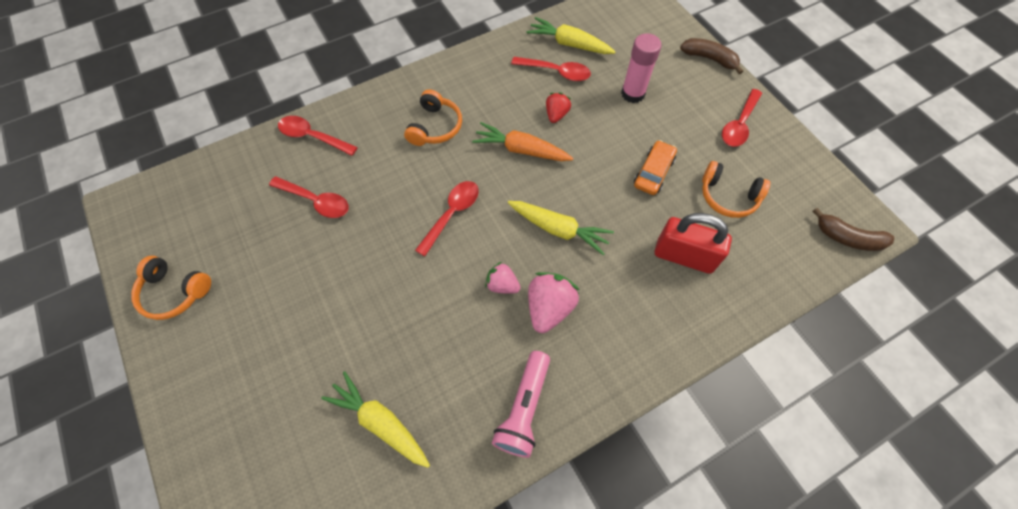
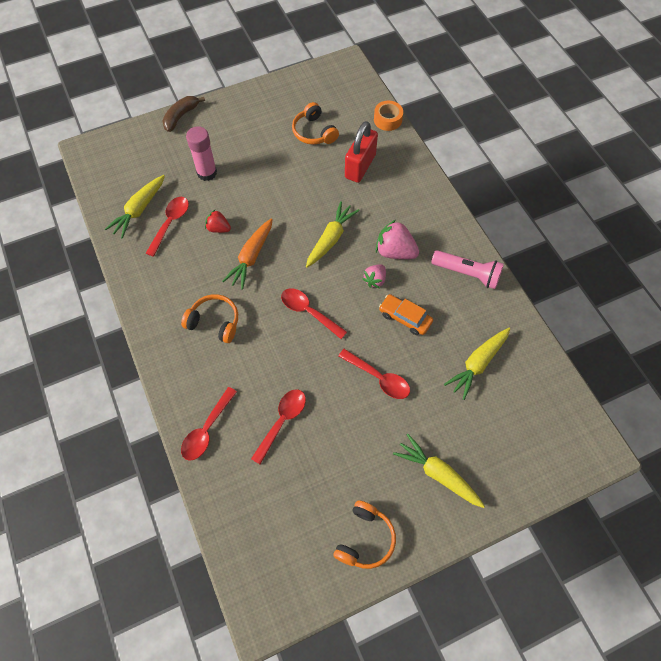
camera: 85 degrees left, 0 degrees up
orange car [634,140,677,195] -> orange car moved to [379,294,433,335]
orange headphones [702,161,771,218] -> orange headphones turned 120 degrees clockwise [292,102,339,145]
red spoon [722,89,762,147] -> red spoon moved to [339,349,410,399]
brown banana [812,208,894,251] -> none
none -> orange tape [374,101,403,131]
none -> yellow carrot [393,434,485,508]

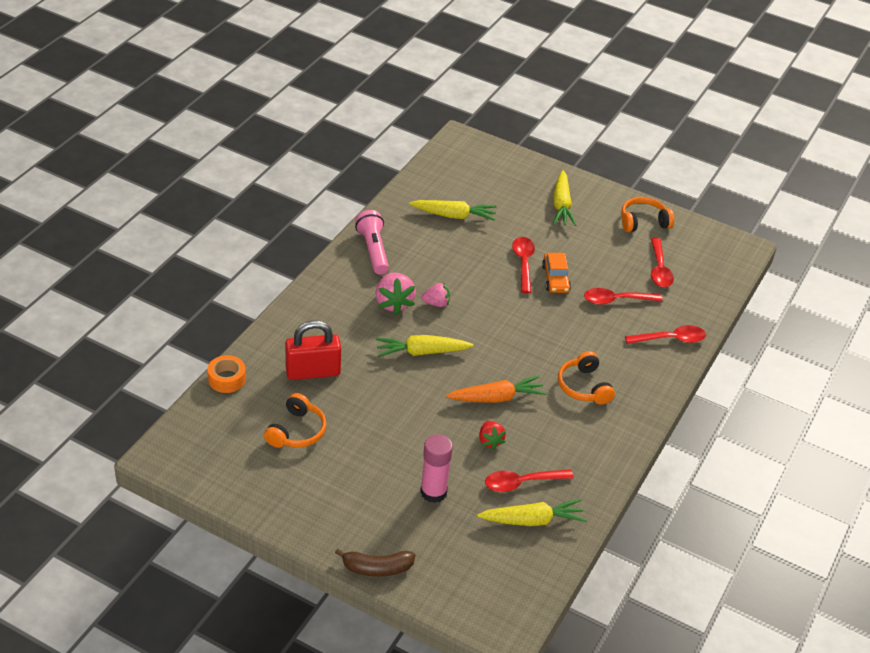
camera: 130 degrees left, 20 degrees down
red spoon [281,288,347,339] -> red spoon moved to [651,238,674,287]
orange car [379,294,433,335] -> orange car moved to [542,253,571,293]

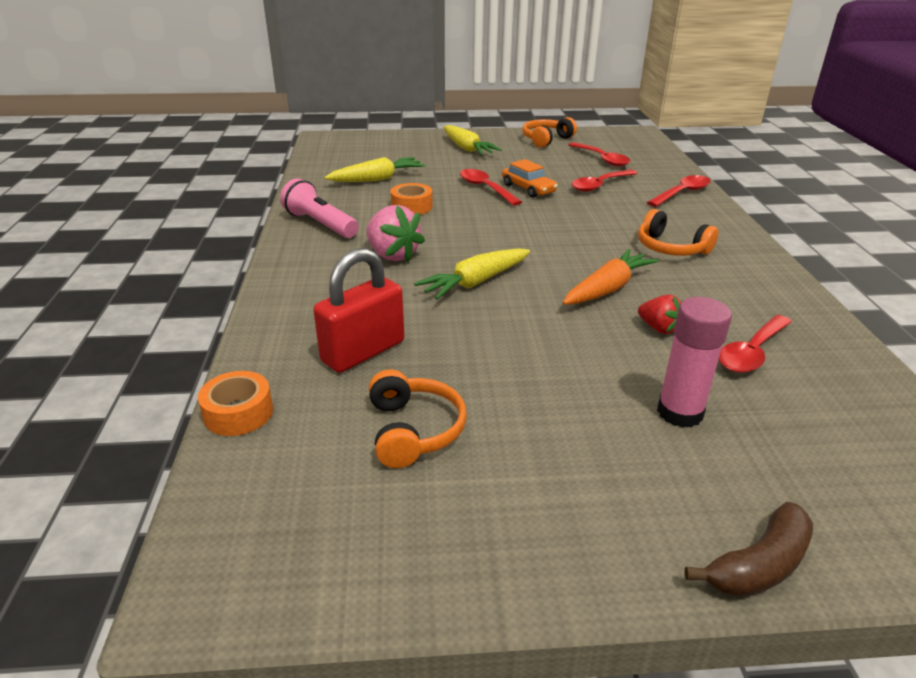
camera: 30 degrees left, 10 degrees down
pink strawberry [421,283,450,307] -> none
yellow carrot [477,499,587,526] -> none
none -> orange tape [391,183,433,215]

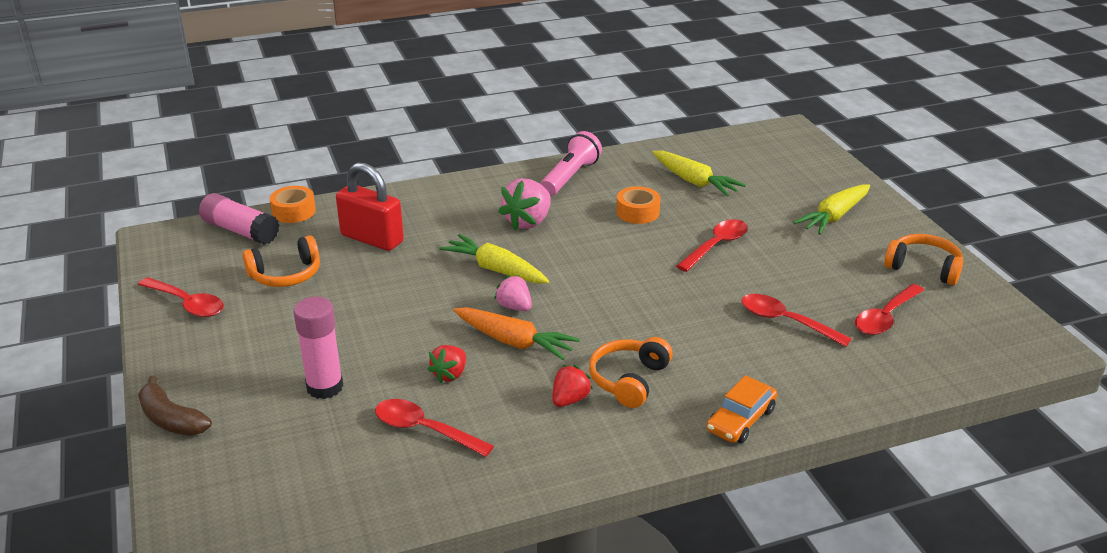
camera: 75 degrees right, 0 degrees up
orange car [502,159,558,198] -> orange car moved to [706,375,777,443]
red spoon [647,175,711,207] -> red spoon moved to [138,277,224,317]
none -> pink glue stick [199,193,279,245]
none -> pink strawberry [494,275,532,311]
none -> red strawberry [553,365,593,407]

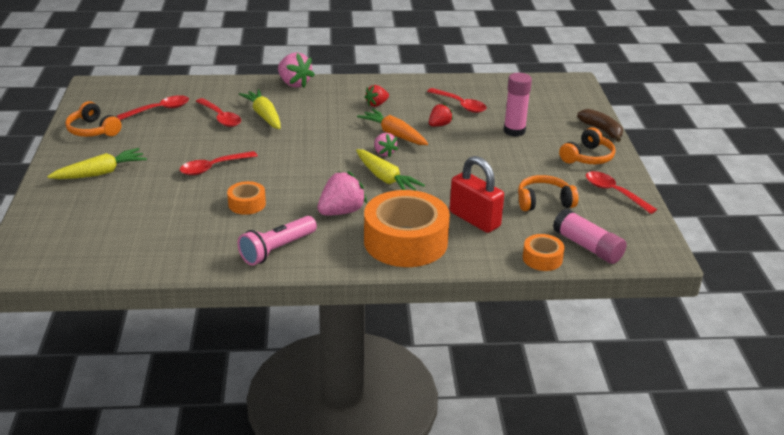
camera: 165 degrees left, 0 degrees up
orange headphones [589,337,673,408] -> orange headphones moved to [559,127,616,164]
yellow carrot [653,151,746,197] -> yellow carrot moved to [239,89,281,129]
orange car [706,375,777,443] -> pink strawberry [278,52,315,88]
none -> orange tape [364,190,450,267]

